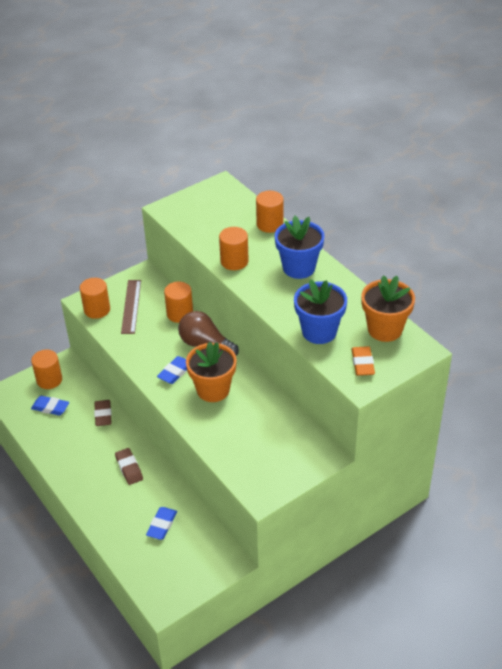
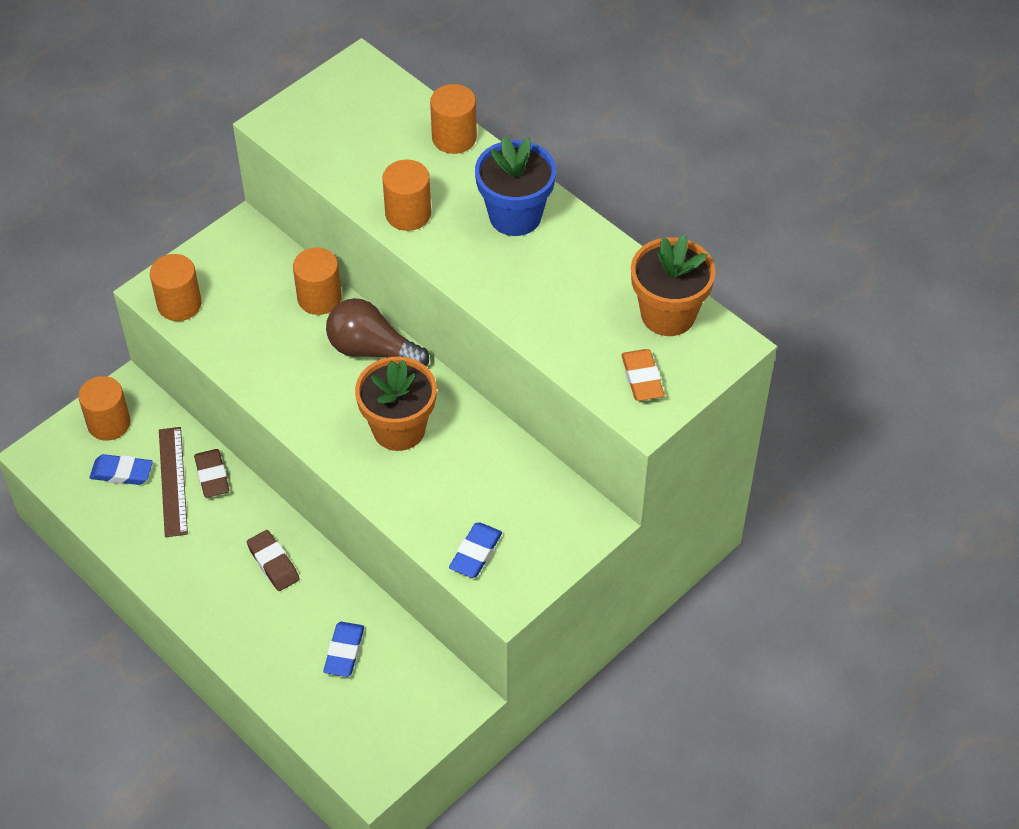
camera: 10 degrees left, 10 degrees up
brown ruler [121,280,141,334] -> brown ruler moved to [159,427,188,537]
blue eraser [157,356,187,384] -> blue eraser moved to [449,522,502,578]
blue flower pot [294,279,347,344] -> none

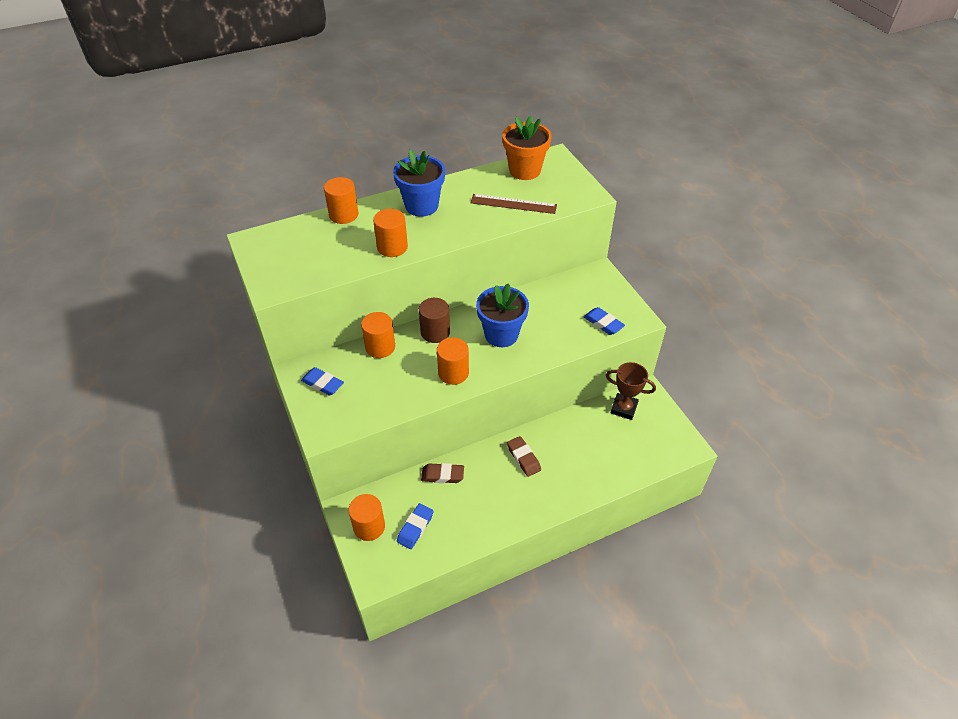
camera: 70 degrees left, 5 degrees down
orange cylinder [150,254,202,321] -> orange cylinder moved to [437,337,469,385]
brown ruler [159,427,188,537] -> brown ruler moved to [470,194,557,214]
brown eraser [247,530,300,591] -> brown eraser turned 75 degrees clockwise [507,436,541,477]
blue eraser [323,622,364,677] -> blue eraser moved to [301,367,344,396]
brown light bulb [326,298,429,366] -> brown cylinder [419,298,450,343]
orange flower pot [355,357,437,451] -> blue flower pot [476,283,529,347]
orange eraser [621,349,664,401] -> none
none -> brown trophy [606,362,656,420]

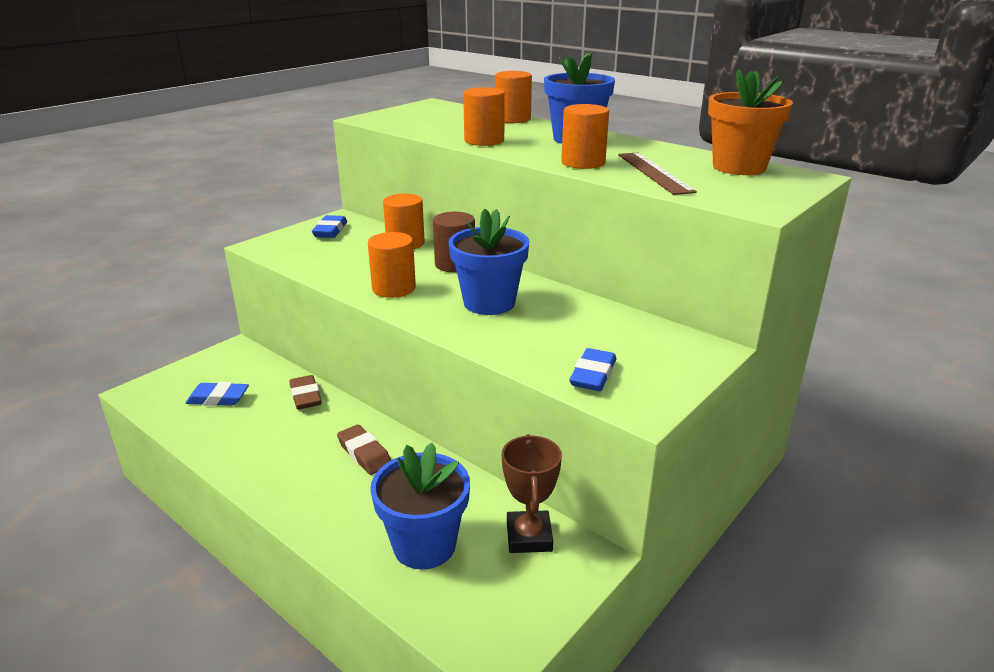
camera: 65 degrees right, 20 degrees down
orange cylinder [348,494,385,541] -> orange cylinder moved to [561,104,609,169]
brown eraser [507,436,541,477] -> brown eraser turned 75 degrees counterclockwise [337,424,391,475]
none -> blue flower pot [370,443,470,569]

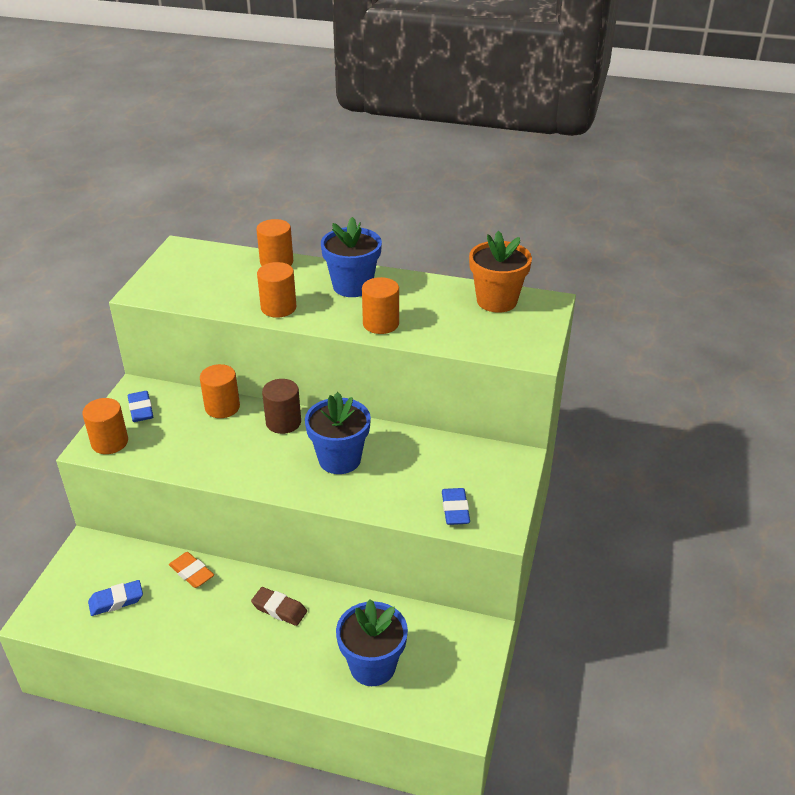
camera: 25 degrees left, 10 degrees up
brown eraser [289,375,322,410] -> orange eraser [169,552,214,588]
orange cylinder [368,232,416,298] -> orange cylinder moved to [82,398,128,454]
brown trophy [502,434,562,553] -> none
brown ruler [618,153,697,195] -> none

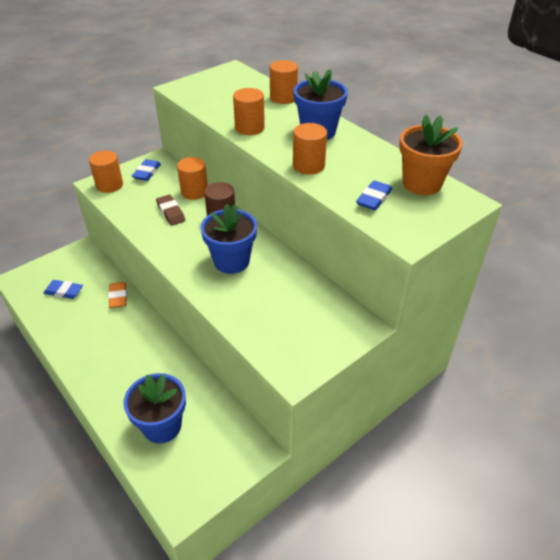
camera: 35 degrees right, 5 degrees up
brown eraser [251,587,307,626] -> brown eraser moved to [156,195,185,226]
blue eraser [442,488,470,525] -> blue eraser moved to [356,180,392,210]

